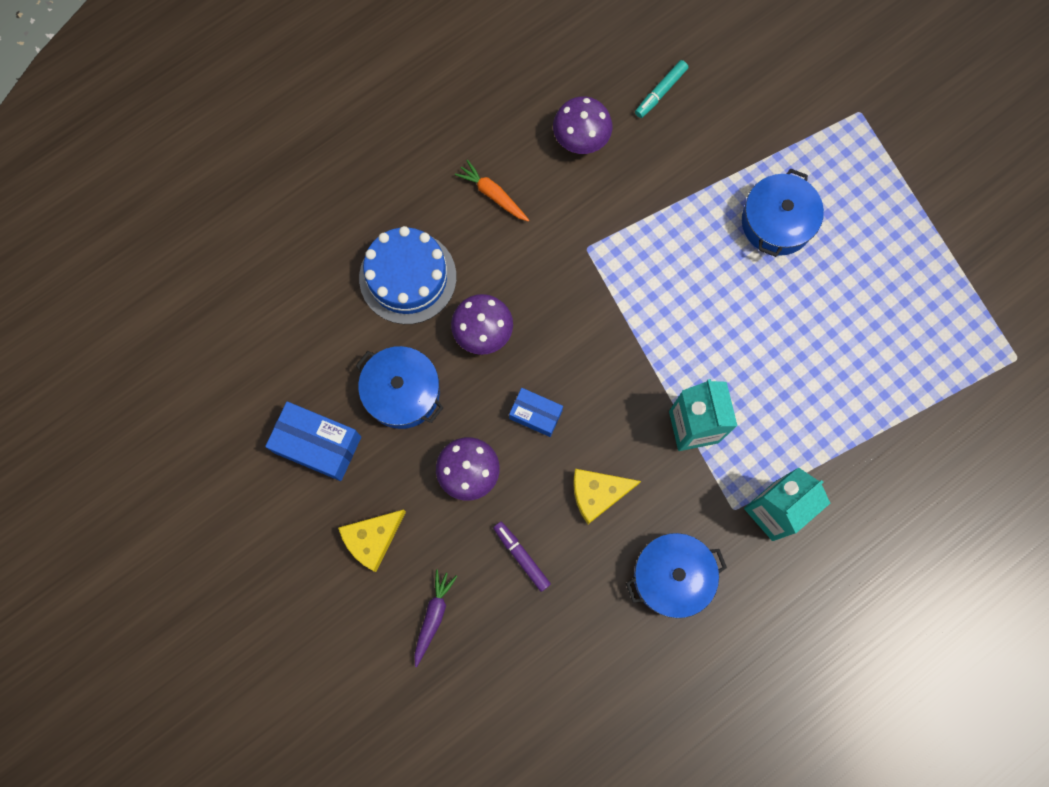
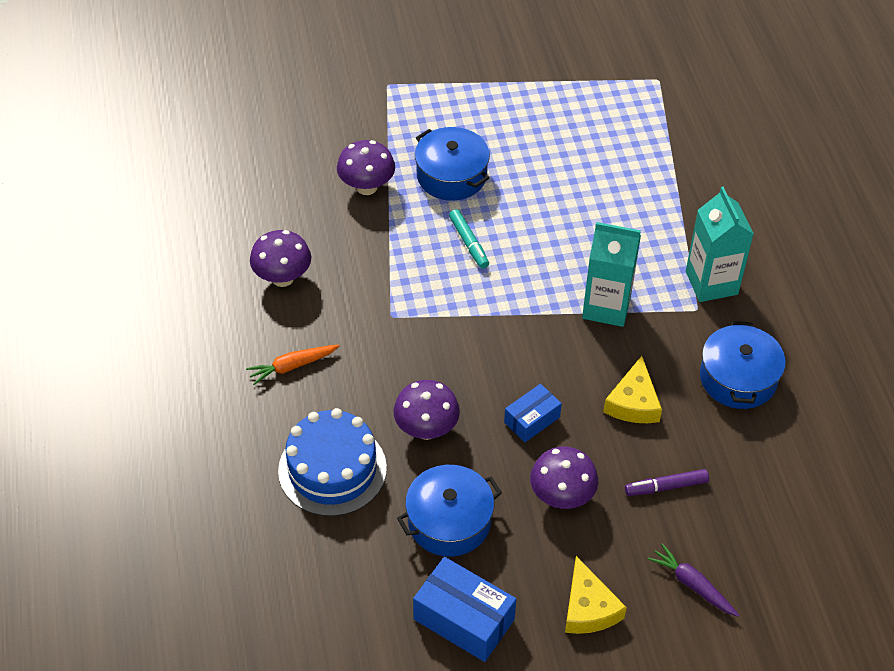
camera: 65 degrees left, 25 degrees down
blue box [265,401,361,481] -> blue box turned 75 degrees clockwise [413,557,516,662]
turquoise marker [635,60,688,118] -> turquoise marker moved to [449,209,489,269]
none -> purple mushroom [337,140,395,195]

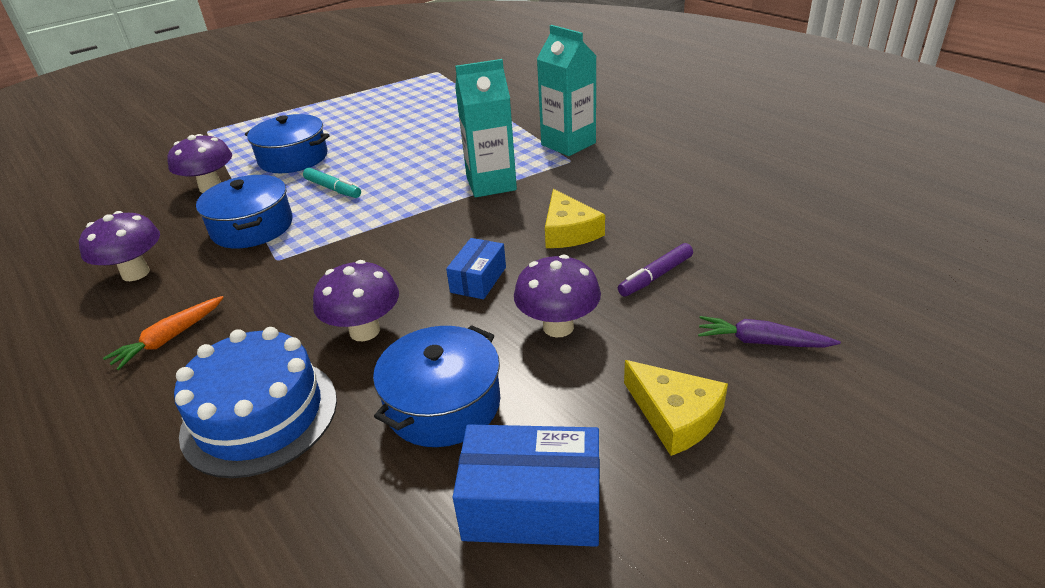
camera: 25 degrees left, 15 degrees down
blue pot [700,321,786,409] -> blue pot moved to [196,175,293,248]

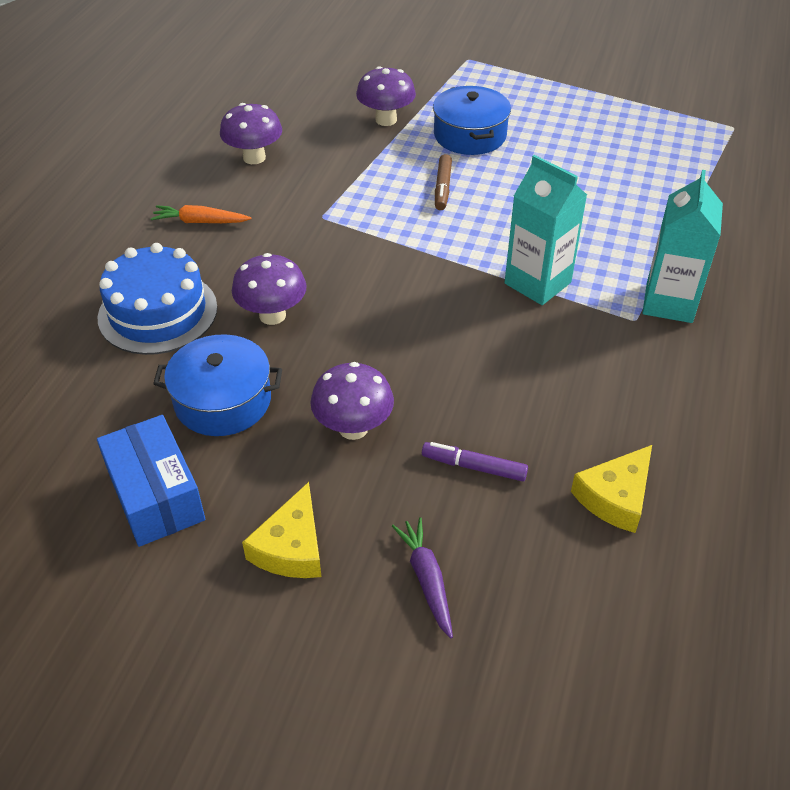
camera: 55 degrees right, 10 degrees up
blue pot [196,175,293,248] -> none
turquoise marker [303,168,361,198] -> brown marker [435,154,452,210]
blue box [446,238,506,299] -> none
yellow cheese [545,189,605,248] -> yellow cheese moved to [571,445,652,533]

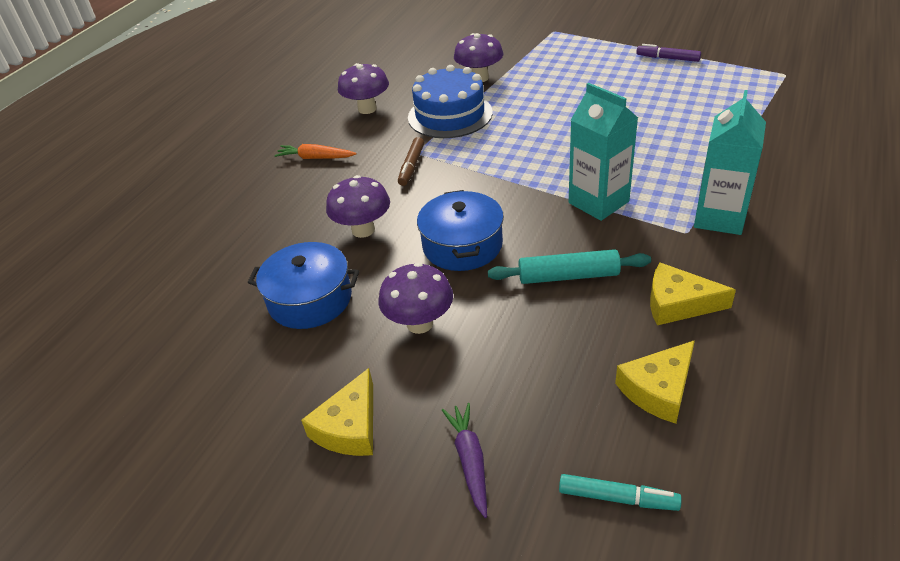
camera: 10 degrees right, 5 degrees down
blue box [97,415,205,547] -> none
blue cake [98,243,217,355] -> blue cake moved to [408,65,493,138]
purple marker [422,442,528,482] -> purple marker moved to [636,44,701,62]
blue pot [433,86,511,155] -> blue pot moved to [417,190,504,271]
brown marker [435,154,452,210] -> brown marker moved to [398,137,424,186]
none -> turquoise rolling pin [488,249,651,284]
none -> turquoise marker [559,474,682,511]
none -> yellow cheese [650,263,736,325]

